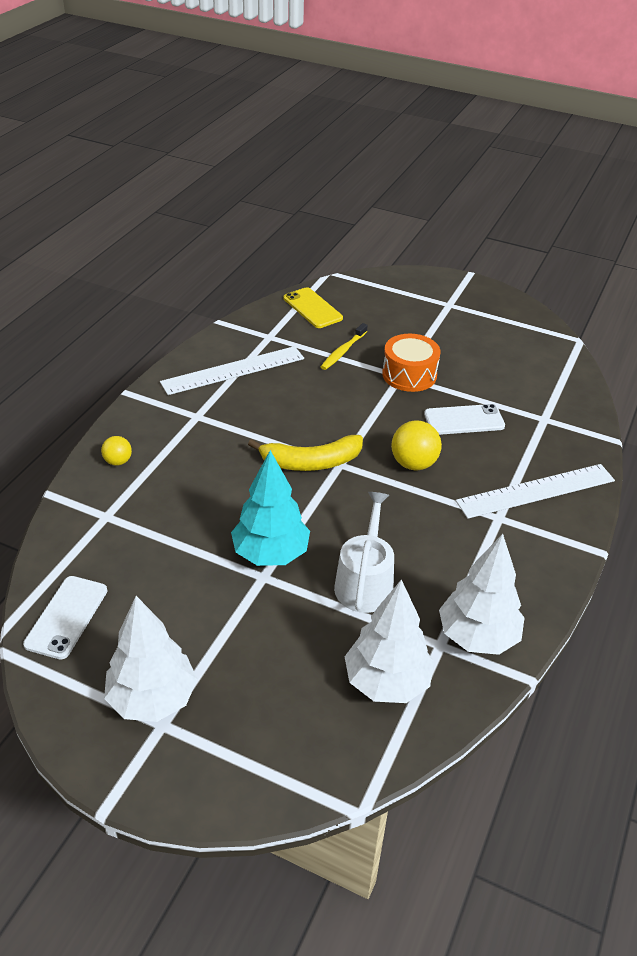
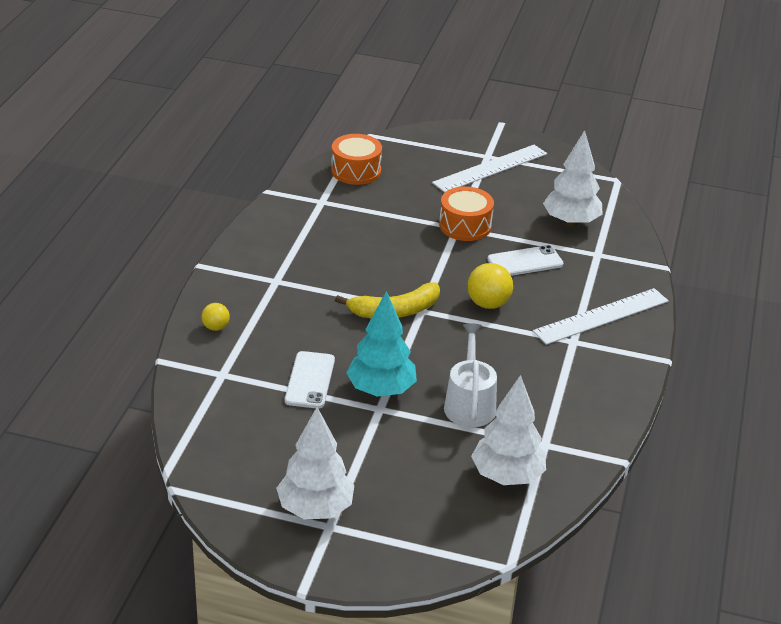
camera: 10 degrees left, 5 degrees down
white phone [23,576,107,659] -> white phone moved to [285,351,335,409]
white ruler [160,346,304,395] -> white ruler moved to [432,145,547,193]
yellow phone [284,287,343,328] -> orange drum [331,134,382,185]
yellow toothbrush [321,323,368,370] -> none
white tree [439,534,524,655] -> white tree moved to [543,130,603,226]

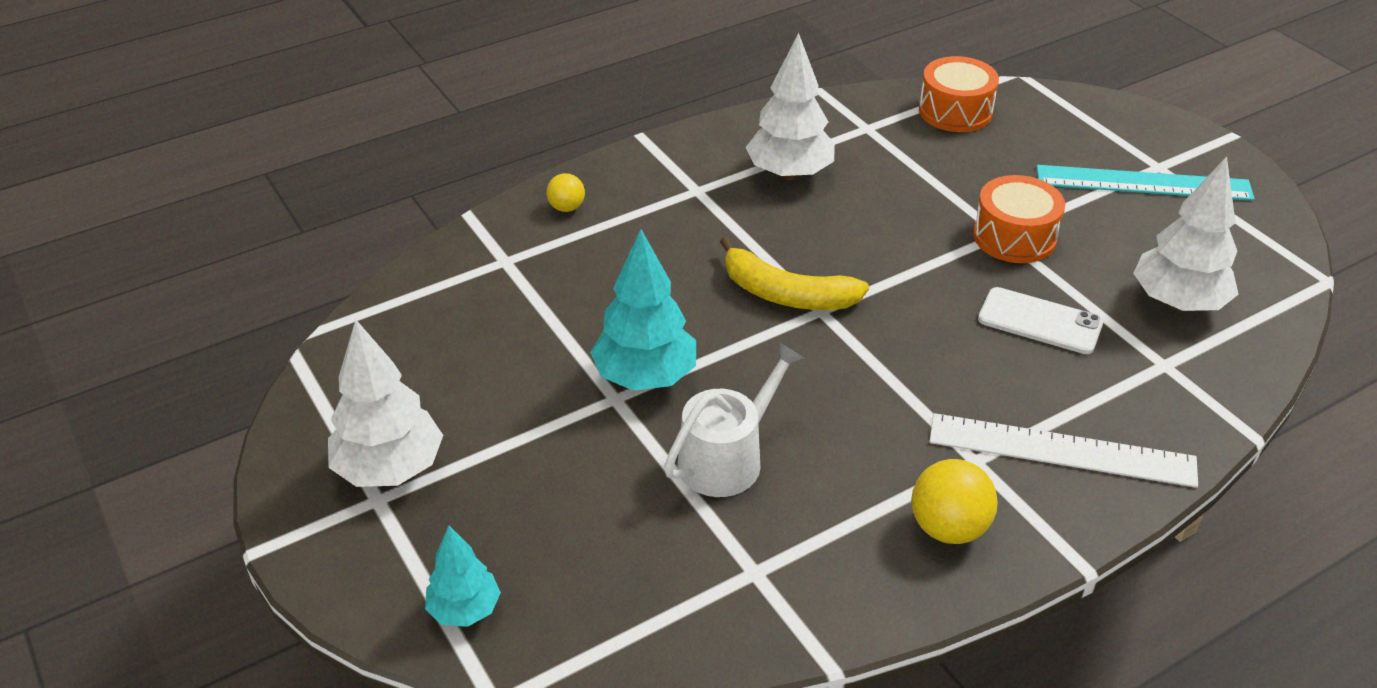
camera: 45 degrees right, 5 degrees up
white phone [285,351,335,409] -> none
white ruler [432,145,547,193] -> turquoise ruler [1037,165,1255,201]
yellow ball [467,263,513,309] -> yellow ball moved to [911,459,998,544]
white tree [471,375,546,485] -> white tree moved to [745,33,835,180]
none -> turquoise tree [425,525,501,627]

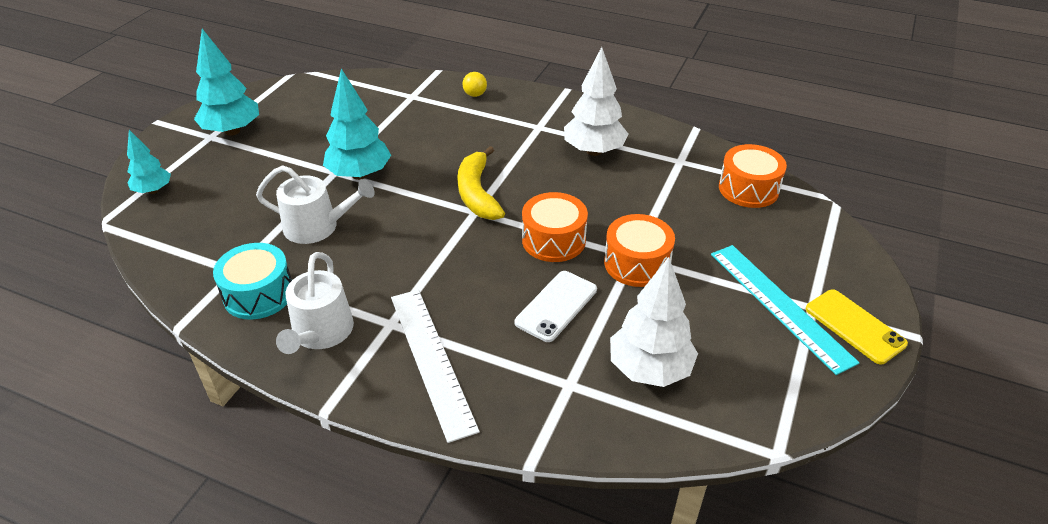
camera: 55 degrees right, 0 degrees up
white tree [328,319,443,487] -> turquoise tree [194,29,259,136]
yellow ball [911,459,998,544] -> white watering can [276,252,354,354]
white phone [978,287,1103,354] -> white phone turned 45 degrees clockwise [515,271,597,342]
none -> turquoise drum [213,243,292,320]
none -> orange drum [522,192,588,262]
none -> yellow phone [806,290,908,364]

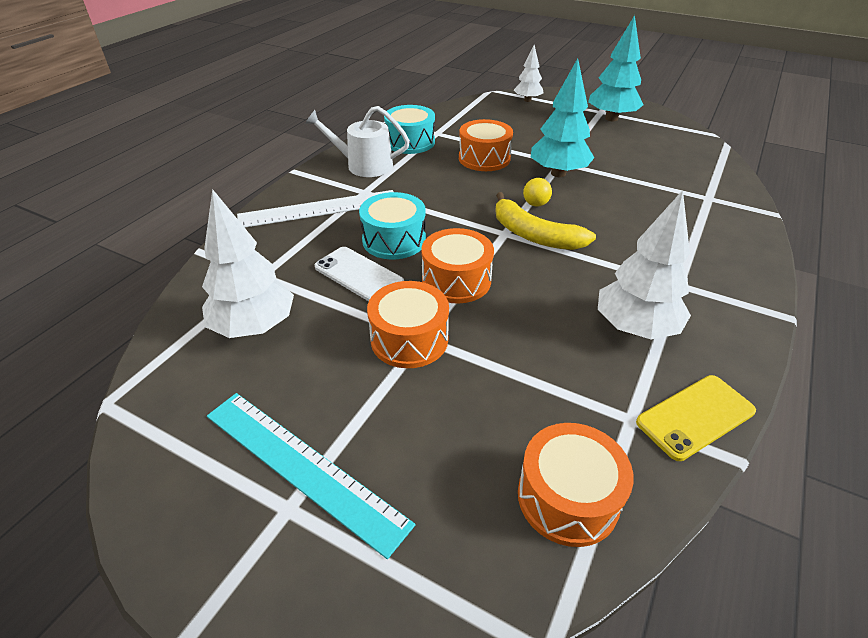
camera: 95 degrees right, 0 degrees up
turquoise tree [127,130,171,194] -> white tree [514,45,544,102]
white watering can [256,166,375,244] -> orange drum [459,119,513,171]
yellow banana [457,146,505,220] -> yellow banana turned 135 degrees counterclockwise [495,192,596,250]
yellow ball [462,72,487,97] -> yellow ball moved to [523,178,552,207]
turquoise ruler [711,245,860,375] -> turquoise ruler turned 60 degrees clockwise [207,393,415,559]
yellow phone [806,290,908,364] -> yellow phone moved to [636,375,756,461]
none -> turquoise drum [359,192,426,259]

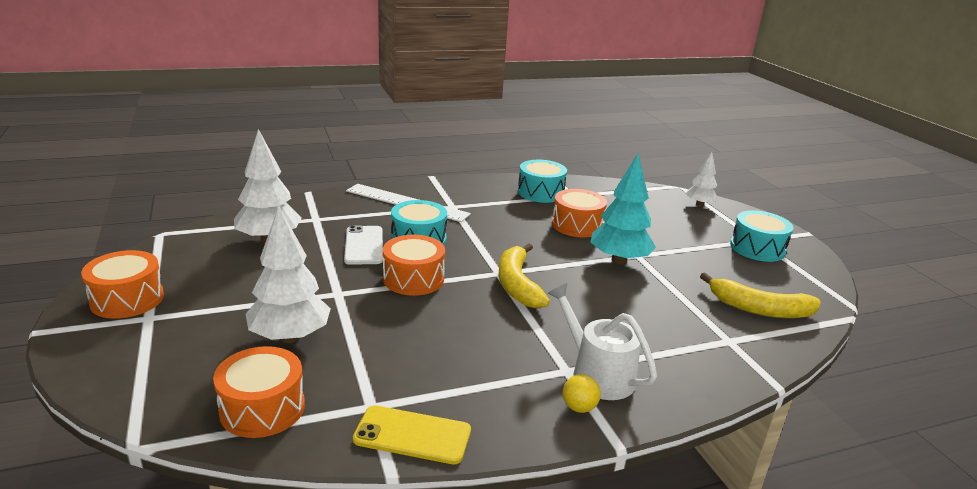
camera: 40 degrees right, 15 degrees down
turquoise ruler [207,393,415,559] -> none
white watering can [305,106,410,177] -> white watering can moved to [548,283,657,400]
orange drum [367,281,449,368] -> orange drum moved to [81,250,164,319]
yellow ball [523,178,552,207] -> yellow ball moved to [563,374,601,413]
turquoise tree [588,15,643,121] -> turquoise drum [730,210,793,262]
white tree [598,190,691,339] -> white tree moved to [246,206,331,343]
none -> yellow banana [700,272,821,318]

